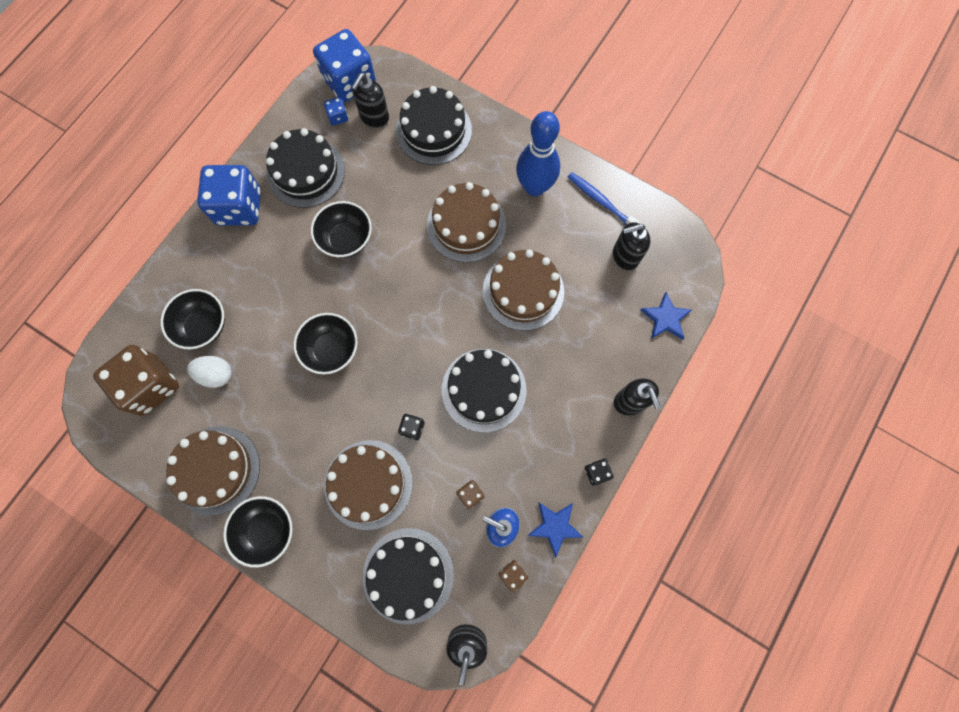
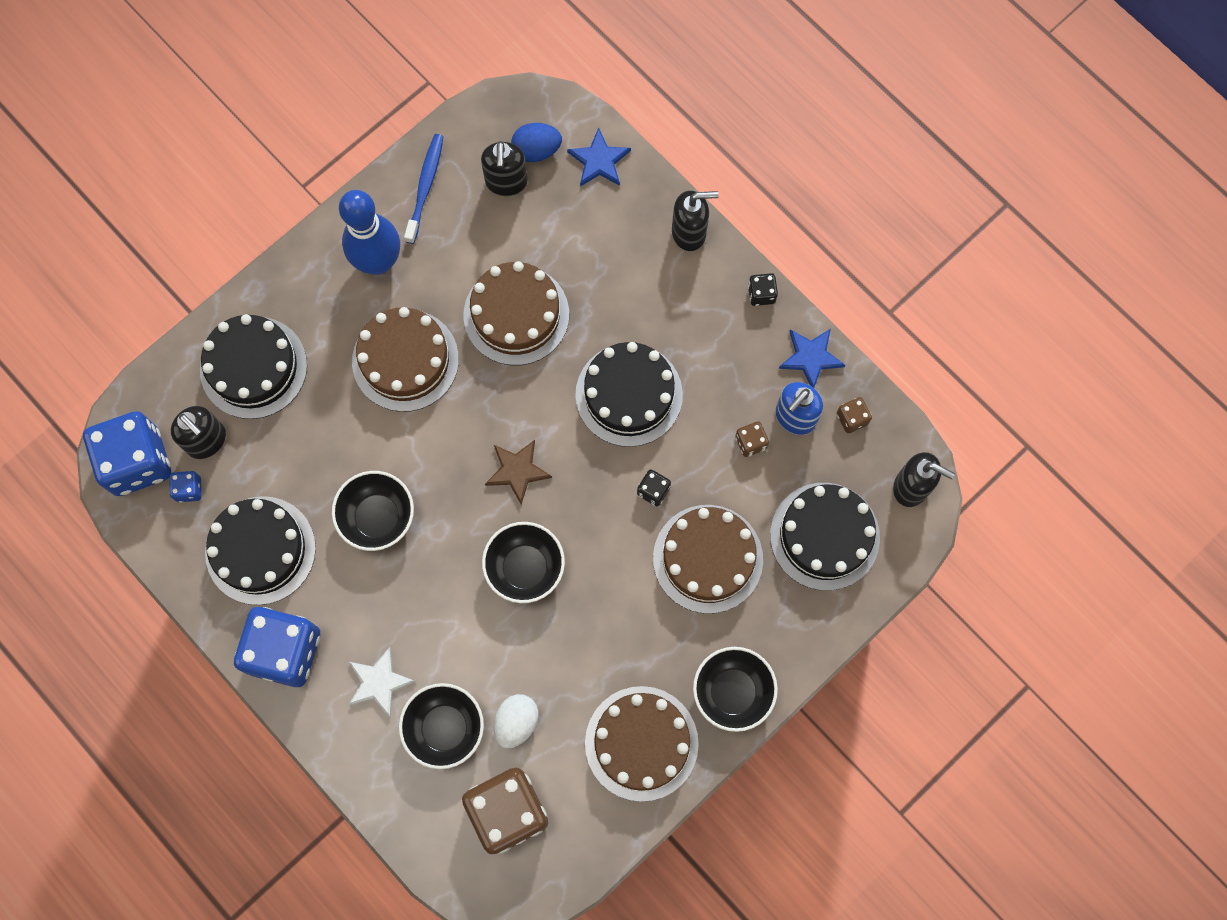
camera: 75 degrees left, 0 degrees up
blue toothbrush [568,172,642,225] -> blue toothbrush turned 135 degrees clockwise [404,134,444,244]
none -> white star [349,647,416,717]
none -> brown star [485,440,552,505]
none -> blue egg [511,123,562,162]

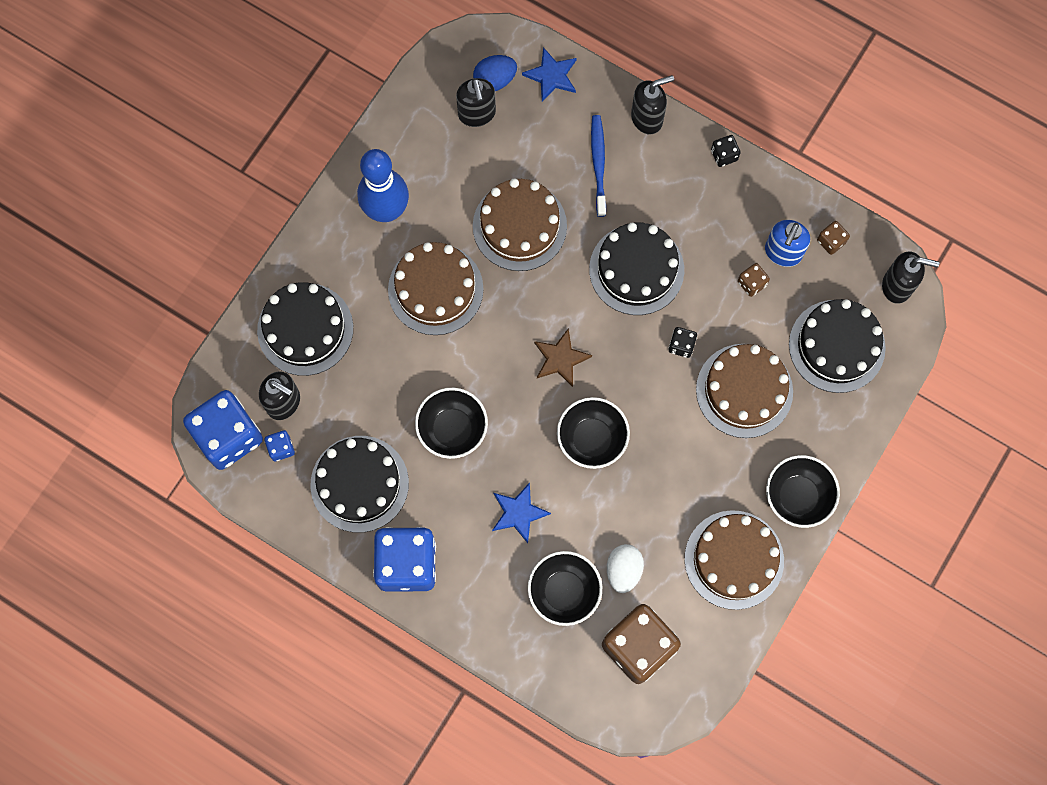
camera: 15 degrees left, 0 degrees up
white star [349,647,416,717] -> none
blue toothbrush [404,134,444,244] -> blue toothbrush moved to [591,115,606,217]
blue star [779,329,845,388] -> blue star moved to [492,483,551,543]

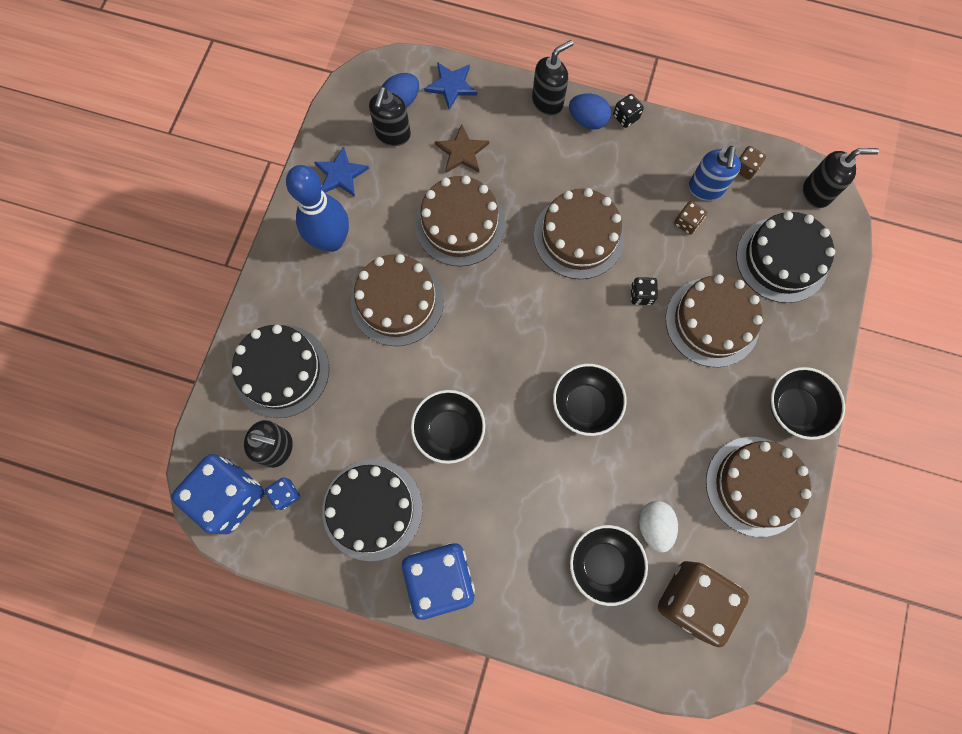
camera: 15 degrees left, 0 degrees up
black soap dispenser [456,78,496,127] -> black soap dispenser turned 45 degrees clockwise [369,87,411,146]
blue star [492,483,551,543] -> blue star moved to [314,146,369,197]
brown star [534,329,592,387] -> brown star moved to [435,124,489,173]
black cake [589,223,684,315] -> brown cake [534,188,625,279]
blue toothbrush [591,115,606,217] -> none
none -> blue egg [569,93,611,130]

